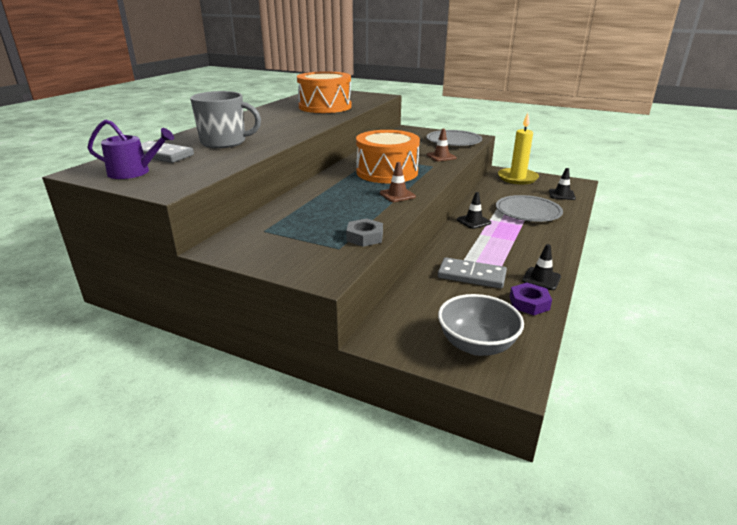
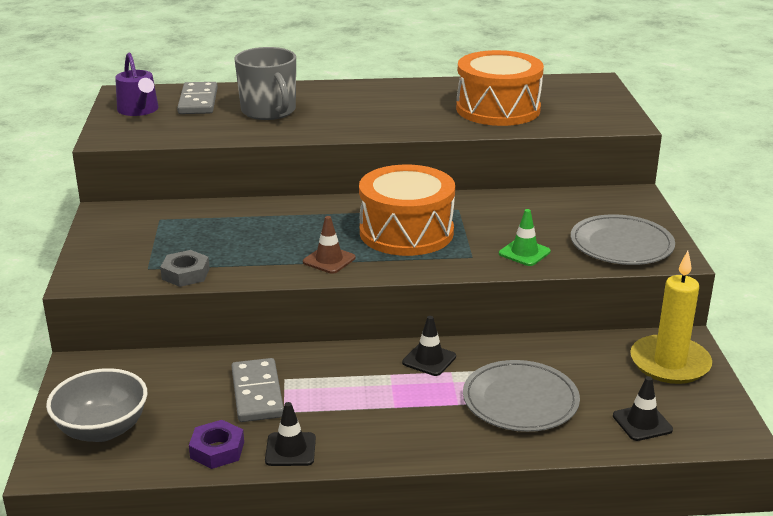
camera: 60 degrees right, 0 degrees up
brown traffic cone [427,129,456,161] -> green traffic cone [499,209,551,266]

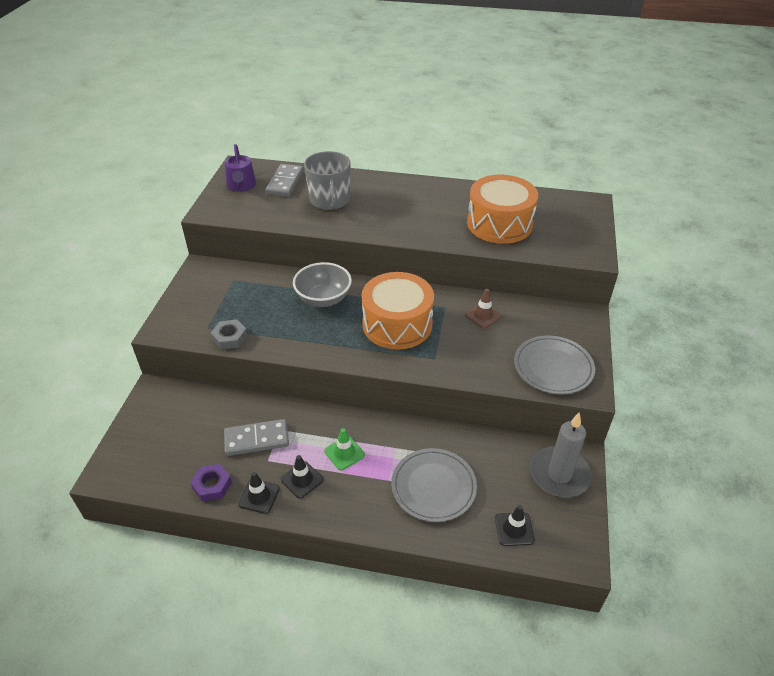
camera: 15 degrees right, 15 degrees up
grey bowl [46,368,147,442] -> grey bowl moved to [293,262,352,307]
grey domino [232,358,284,422] -> grey domino turned 75 degrees clockwise [224,419,289,456]
brown traffic cone [303,216,355,274] -> brown traffic cone moved to [465,289,502,329]
black traffic cone [402,316,456,376] -> black traffic cone moved to [281,455,324,499]
green traffic cone [499,209,551,266] -> green traffic cone moved to [324,428,365,471]
yellow candle [630,251,712,384] -> grey candle [530,413,592,498]

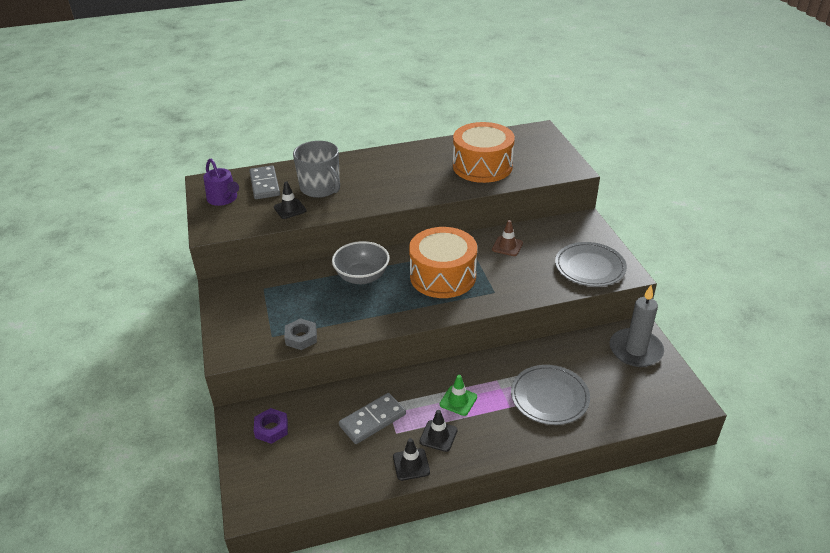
camera: 25 degrees left, 5 degrees down
purple nut [190,464,232,502] -> purple nut moved to [254,408,288,444]
black traffic cone [495,505,535,546] -> black traffic cone moved to [274,182,306,219]

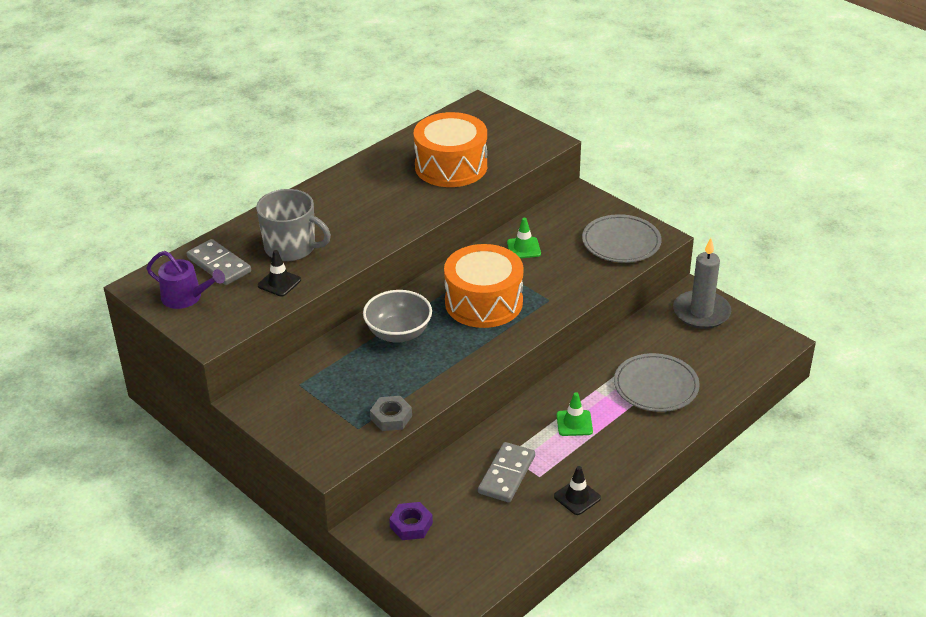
camera: 30 degrees left, 0 degrees up
black traffic cone [419,410,458,452] -> none
brown traffic cone [492,220,523,256] -> green traffic cone [507,218,541,258]

